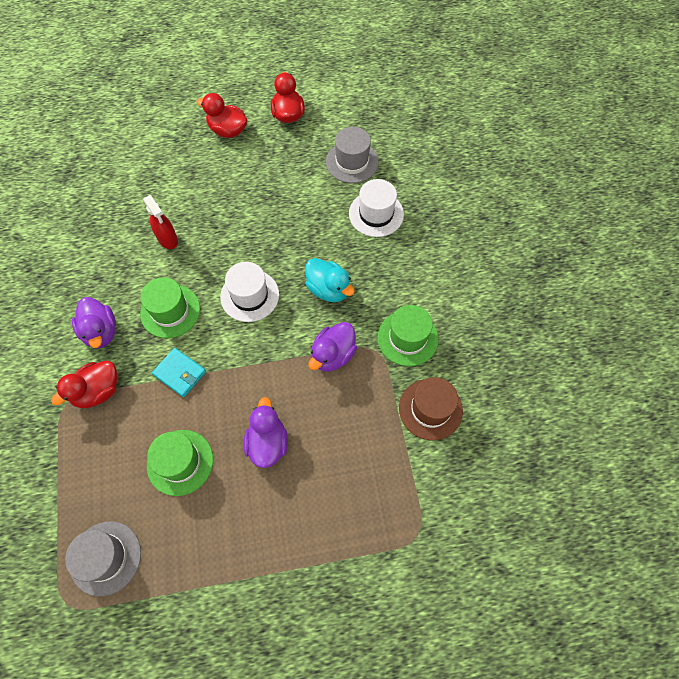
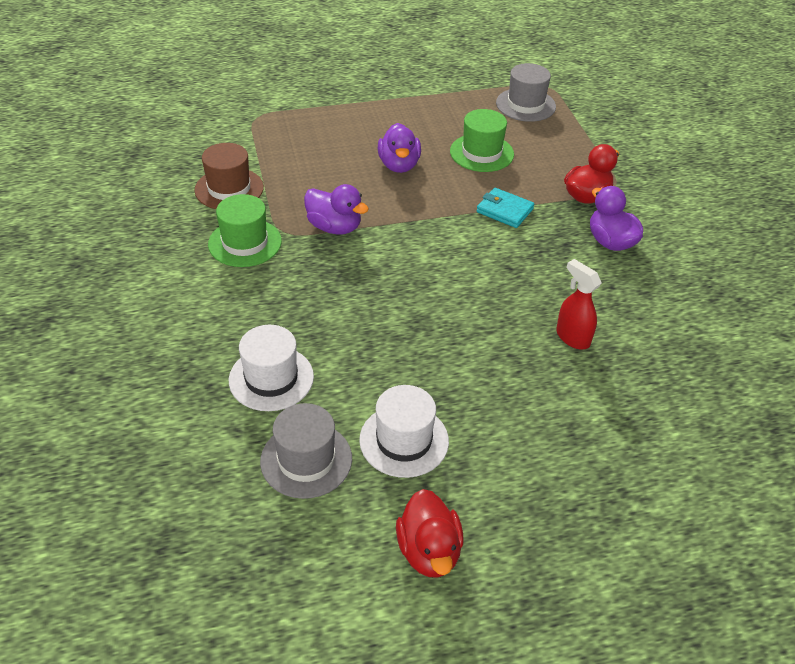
camera: 175 degrees right, 20 degrees down
green hat [140,277,200,338] -> none
red duck [197,93,247,138] -> none
white hat [220,262,279,322] -> white hat moved to [359,385,449,478]
turquoise duck [305,258,355,302] -> none
purple duck [309,322,357,372] -> purple duck turned 90 degrees clockwise [304,184,369,234]

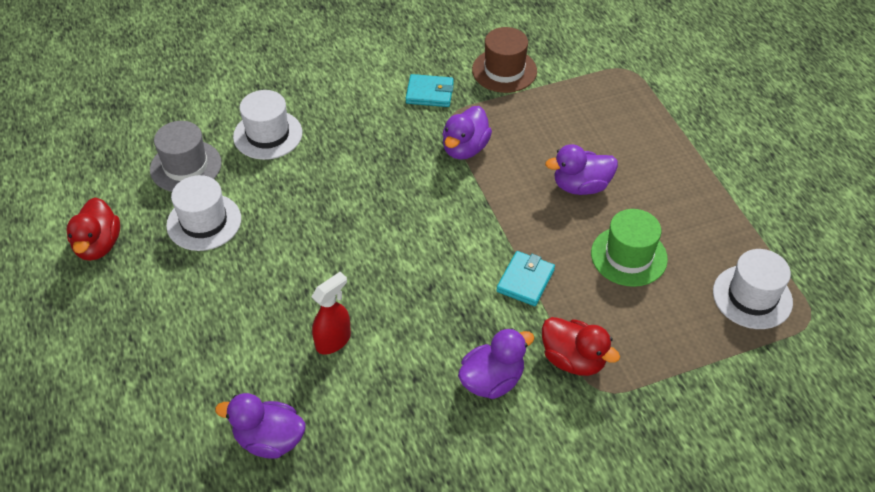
camera: 85 degrees right, 5 degrees up
green hat [208,194,282,267] -> turquoise wallet [406,74,454,107]
red duck [396,489,464,578] -> red duck turned 75 degrees counterclockwise [67,197,120,261]
grey hat [496,63,556,122] -> white hat [713,249,793,329]
none -> purple duck [215,393,306,459]

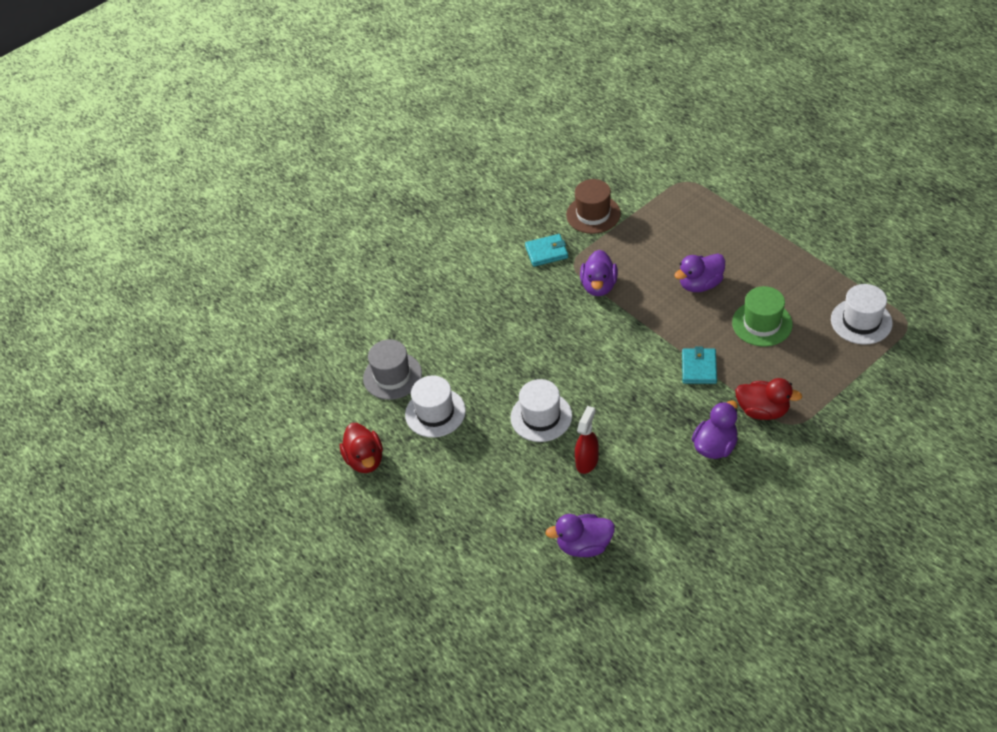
camera: 15 degrees left, 0 degrees up
white hat [233,90,302,160] -> white hat moved to [511,379,572,442]

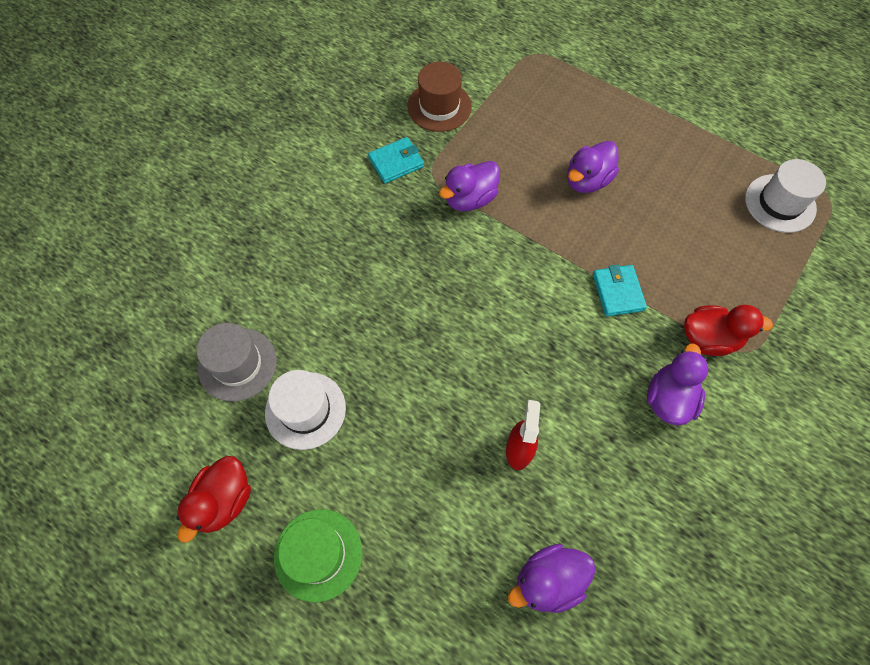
camera: 20 degrees left, 15 degrees up
red duck [340,423,383,473] -> red duck turned 60 degrees clockwise [176,456,251,543]
white hat [511,379,572,442] -> none
purple duck [580,250,618,296] -> purple duck turned 60 degrees clockwise [439,161,500,211]
green hat [732,286,793,347] -> green hat moved to [274,509,362,602]

